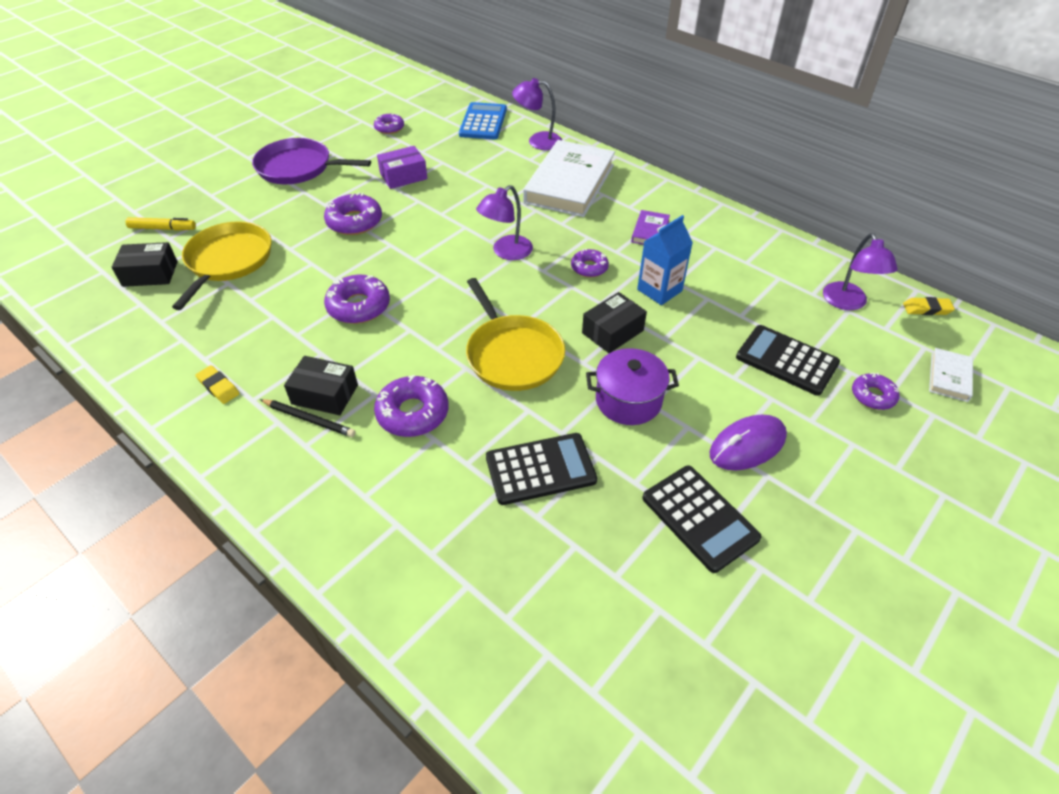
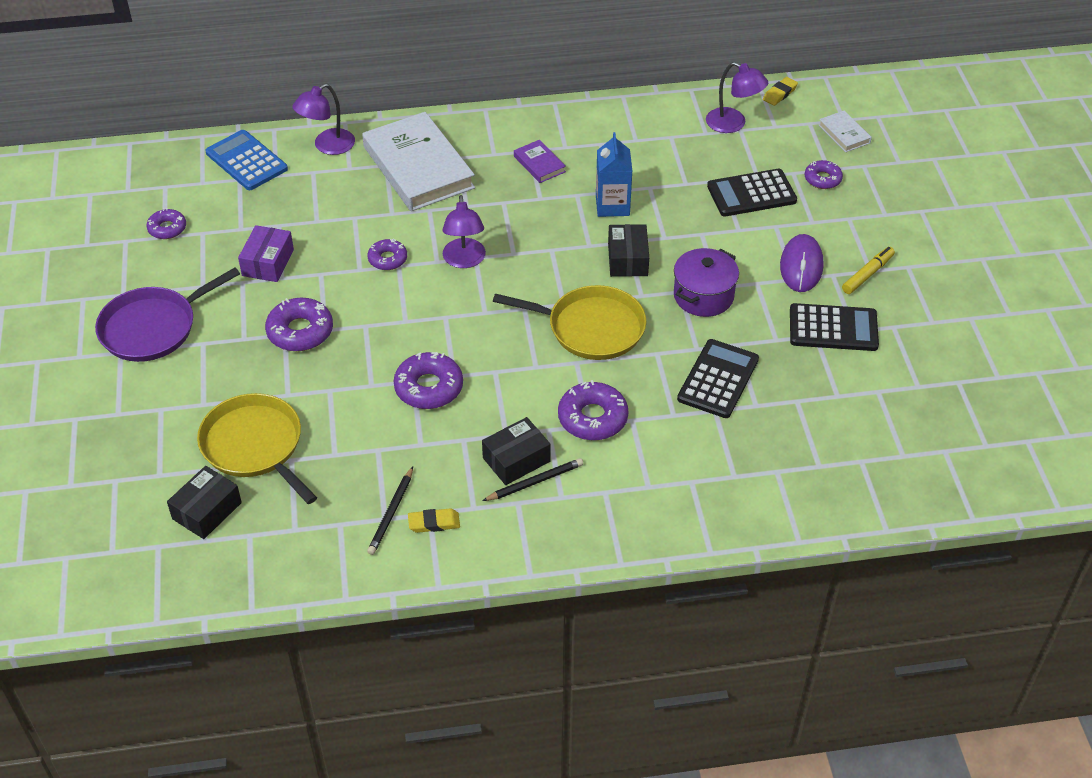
camera: 50 degrees left, 0 degrees up
yellow marker [125,217,196,231] -> yellow marker moved to [842,247,895,294]
purple donut [571,248,609,277] -> purple donut moved to [368,239,407,270]
none -> black pencil [367,467,413,555]

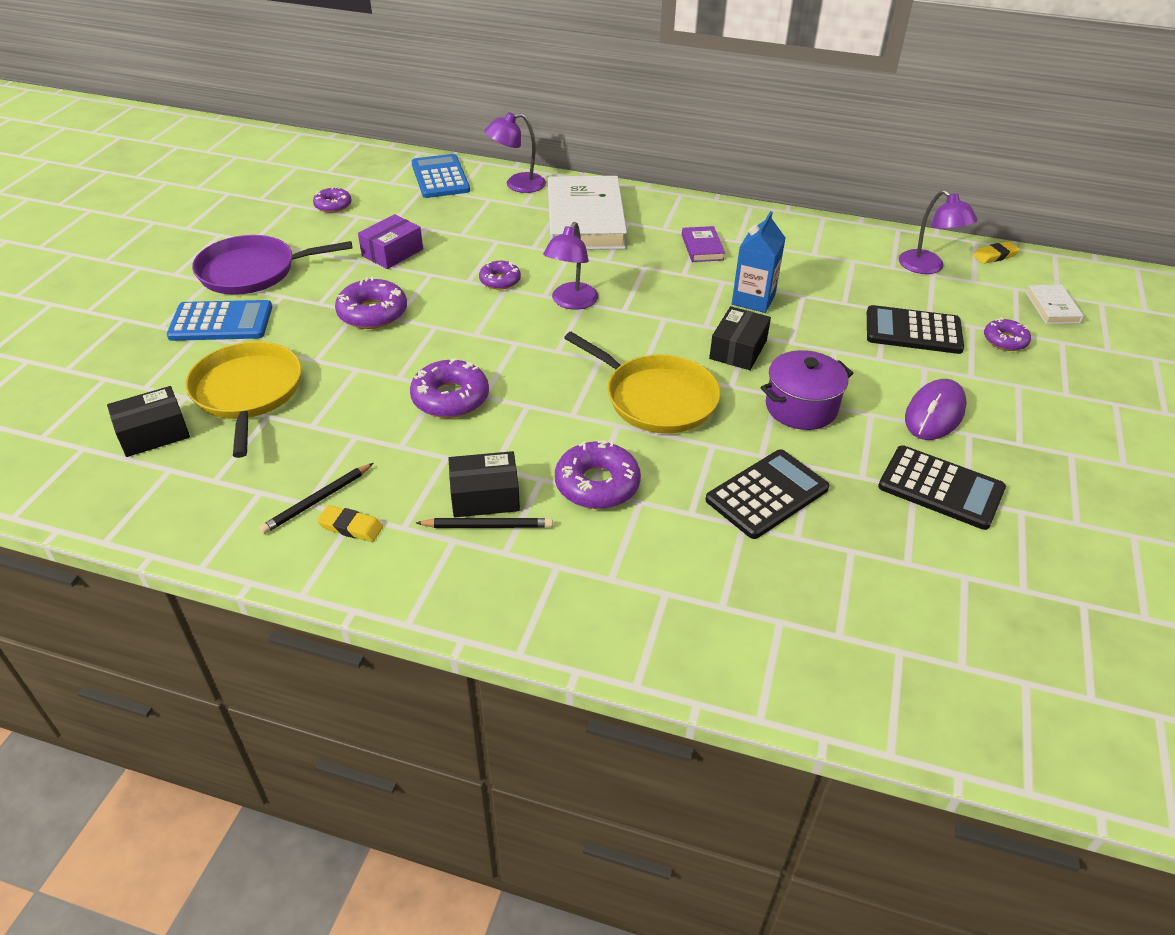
camera: 25 degrees right, 5 degrees down
yellow marker [842,247,895,294] -> none
none -> blue calculator [167,300,272,341]

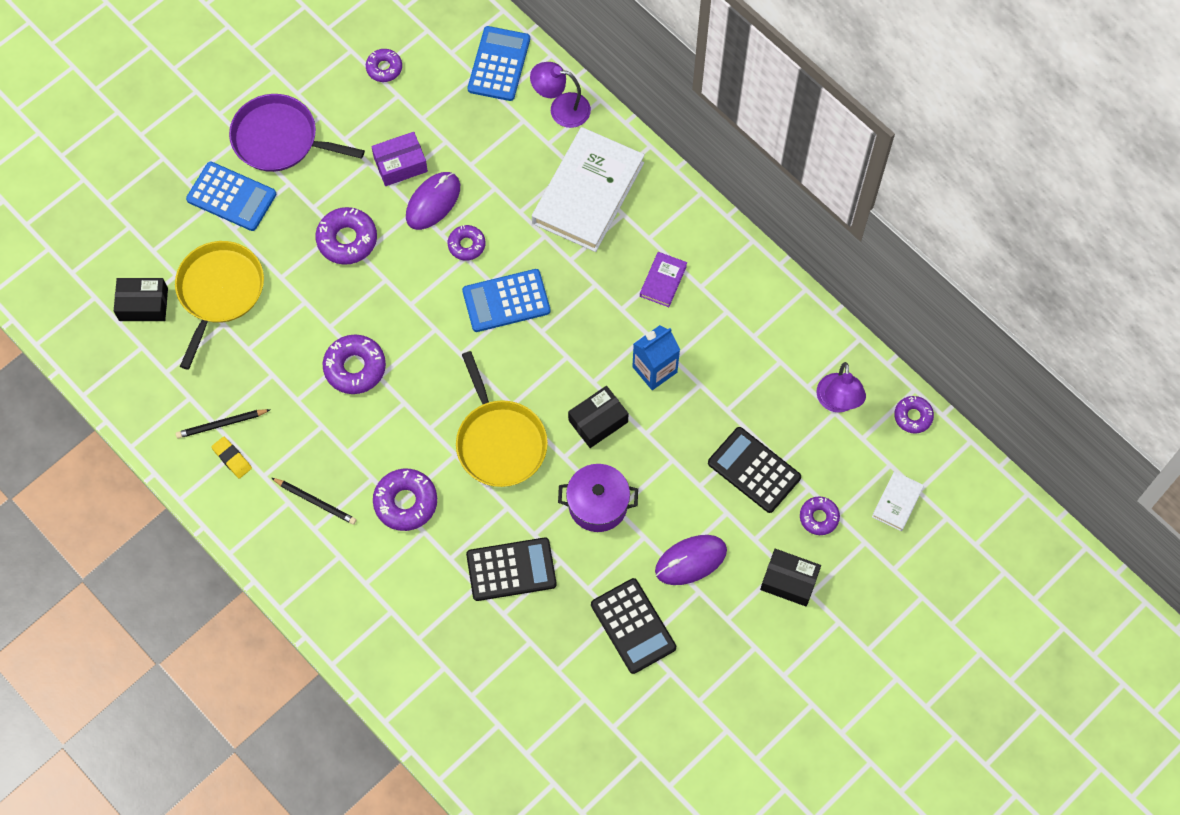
camera: 30 degrees right, 25 degrees up
black box [448,451,520,517] -> black box moved to [760,549,821,606]
purple lamp [543,222,598,310] -> blue calculator [462,269,551,332]
yellow eraser [973,241,1020,264] -> purple donut [894,396,934,433]
none -> purple mouse [406,172,460,230]

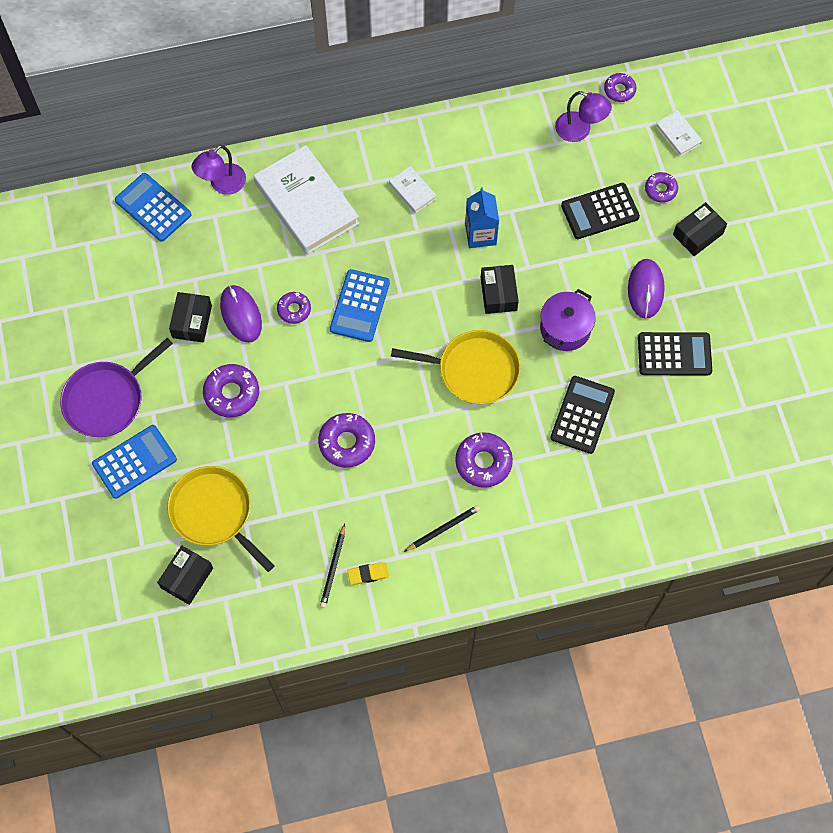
camera: 60 degrees left, 0 degrees up
purple donut [366,49,402,82] -> none
purple box [371,132,428,186] -> black box [169,292,212,343]
purple book [640,252,687,307] -> white book [389,166,437,213]

